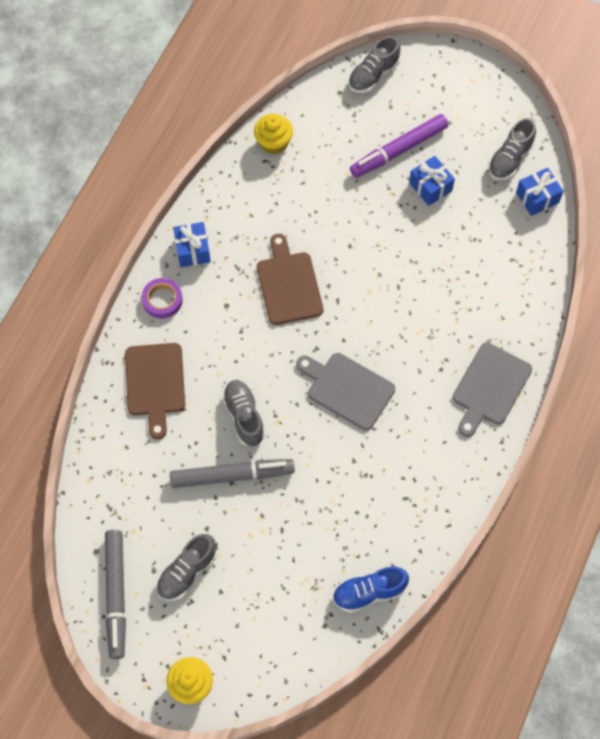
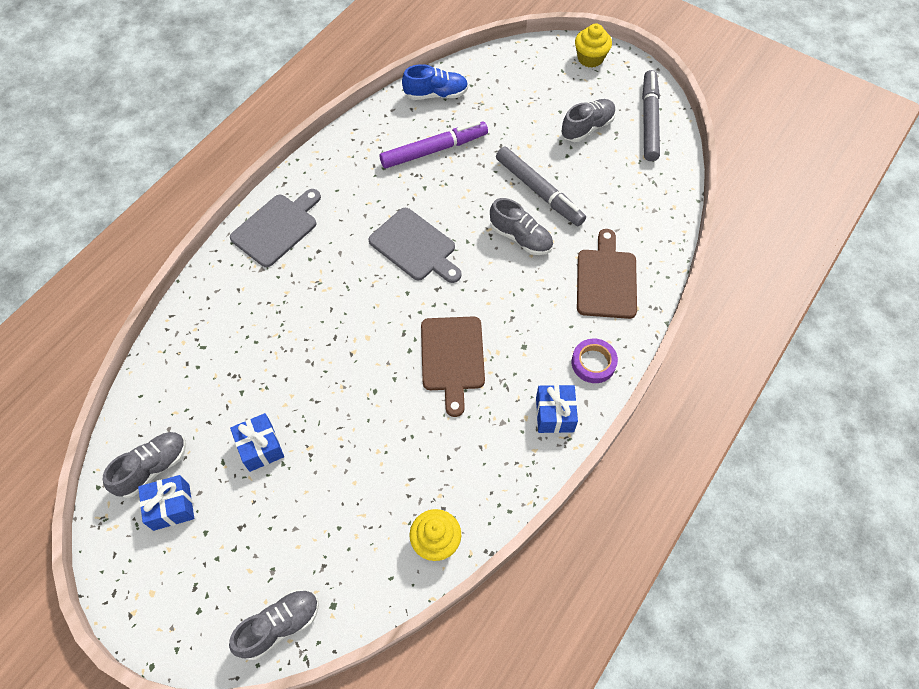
camera: 170 degrees left, 5 degrees down
grey marker [170,459,295,488] -> grey marker turned 135 degrees counterclockwise [496,147,586,226]
grey shoe [222,380,265,446] -> grey shoe turned 45 degrees counterclockwise [490,198,553,255]
purple marker [350,114,449,178] -> purple marker moved to [380,121,488,169]
blue gift [516,168,563,216] -> blue gift moved to [138,475,194,531]

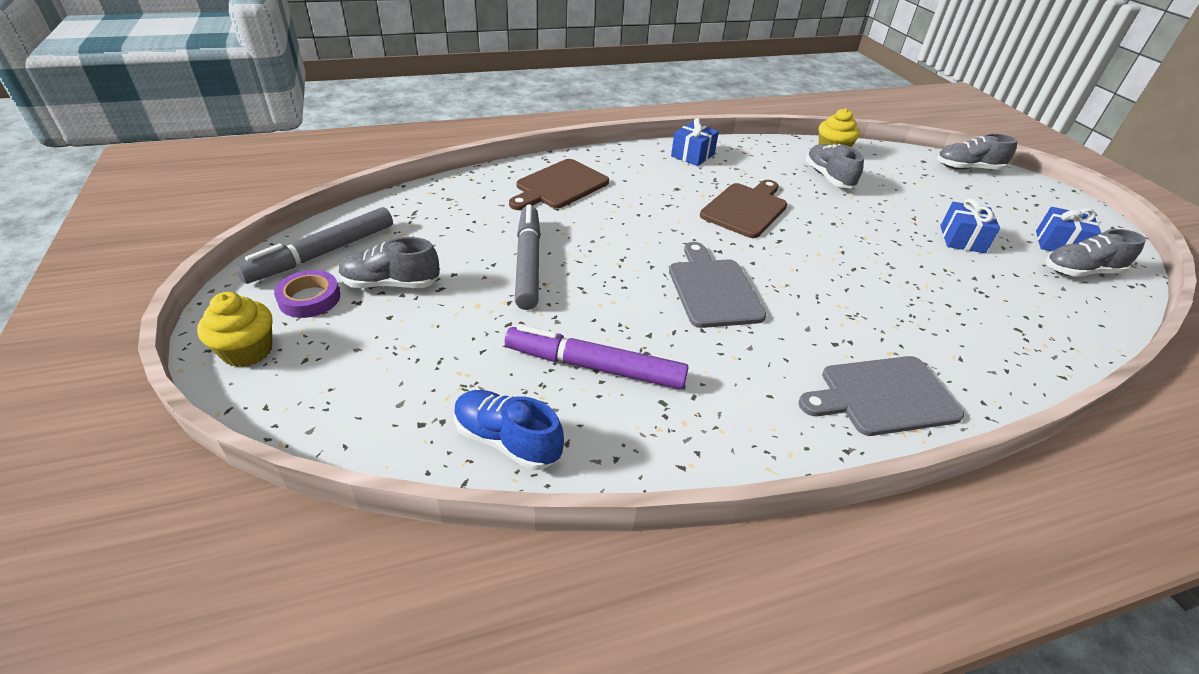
camera: 145 degrees left, 20 degrees down
grey shoe [490,198,553,255] -> grey shoe moved to [806,144,864,189]
purple tape [572,339,618,383] -> purple tape moved to [274,270,340,318]

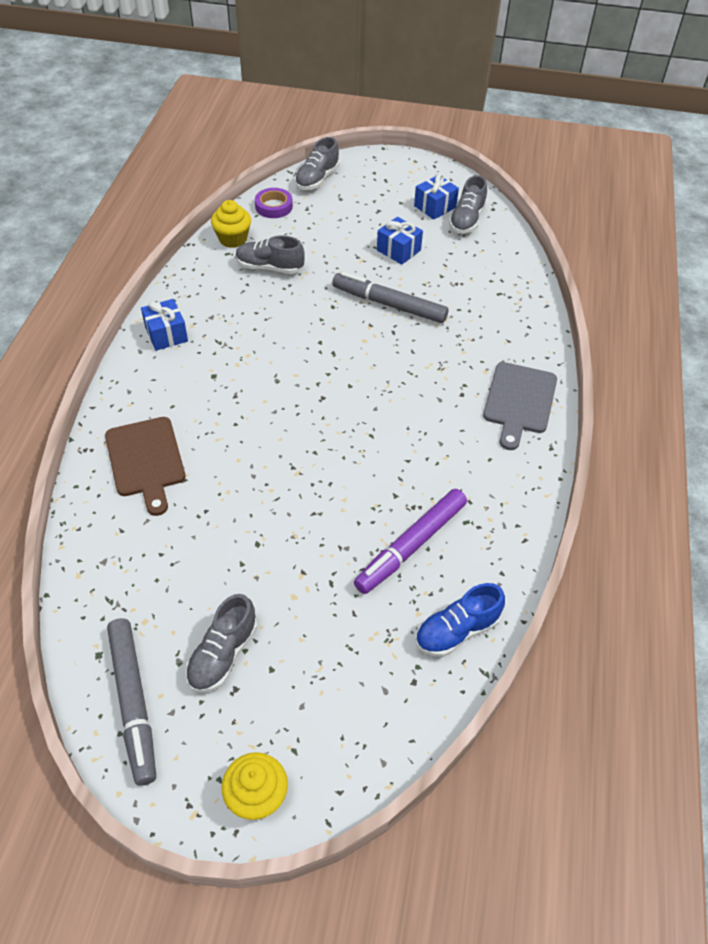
camera: 60 degrees left, 10 degrees up
purple tape [274,270,340,318] -> purple tape moved to [255,188,293,218]
grey marker [515,204,541,310] -> grey marker moved to [332,272,449,323]
grey cutting board [669,242,766,328] -> none
brown cutting board [700,180,787,238] -> none

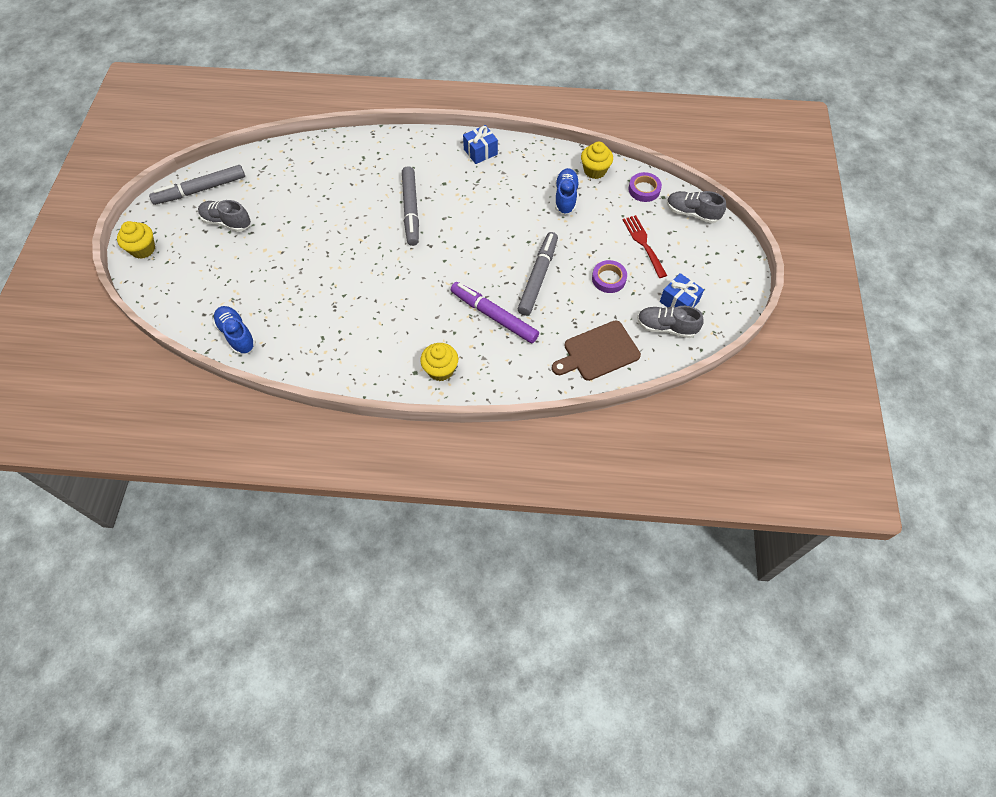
camera: 85 degrees right, 10 degrees up
brown cutting board [105,417,185,516] -> brown cutting board moved to [552,320,641,381]
grey shoe [236,235,305,274] -> blue shoe [555,168,579,215]
purple marker [354,489,467,594] -> purple marker moved to [451,282,539,343]
blue gift [377,217,423,265] -> purple tape [592,260,627,293]
grey cutting board [483,362,557,450] -> yellow cupcake [420,343,458,381]
none -> grey marker [402,166,419,246]
none -> red fork [623,215,667,278]

